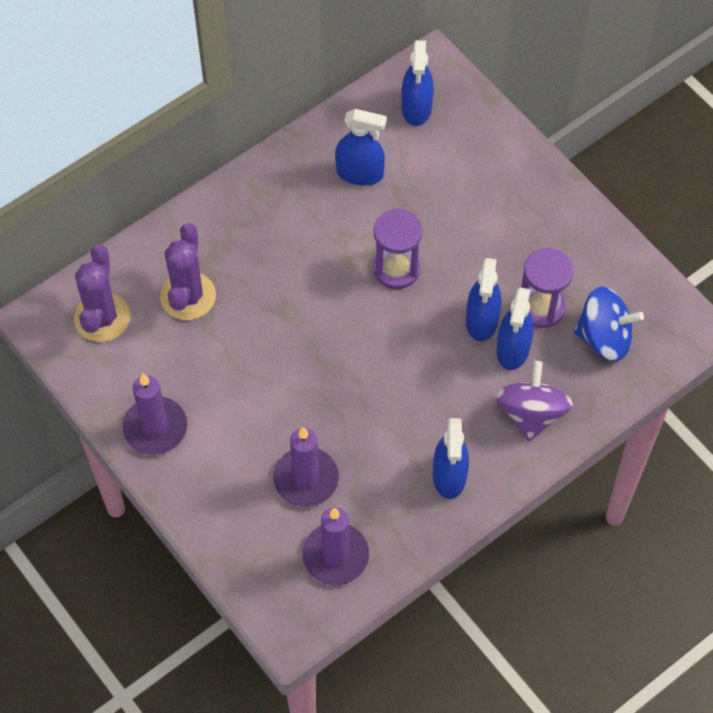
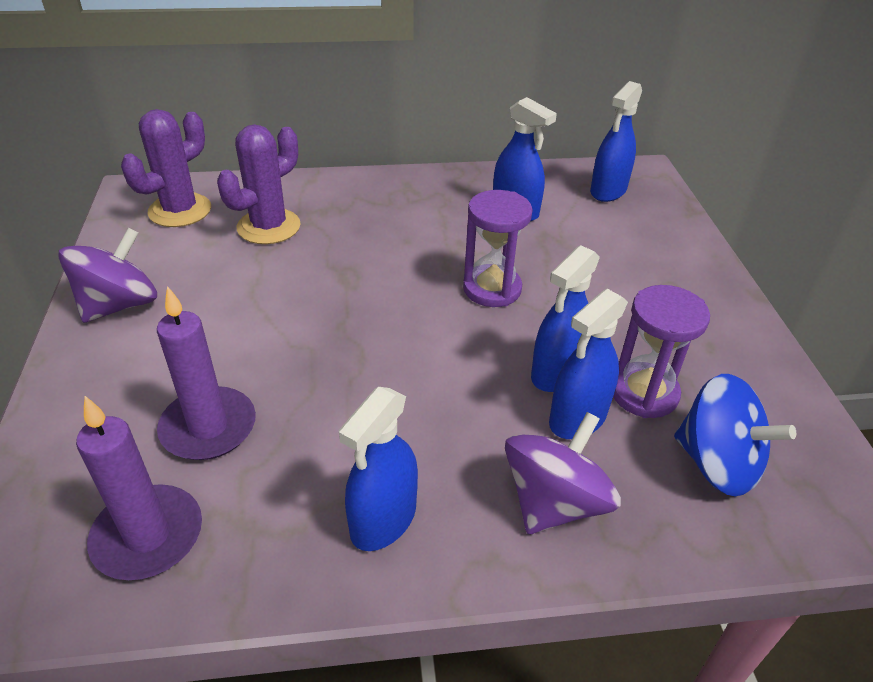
camera: 30 degrees right, 20 degrees down
purple candle [123,374,187,455] -> purple spinning top [58,228,157,323]

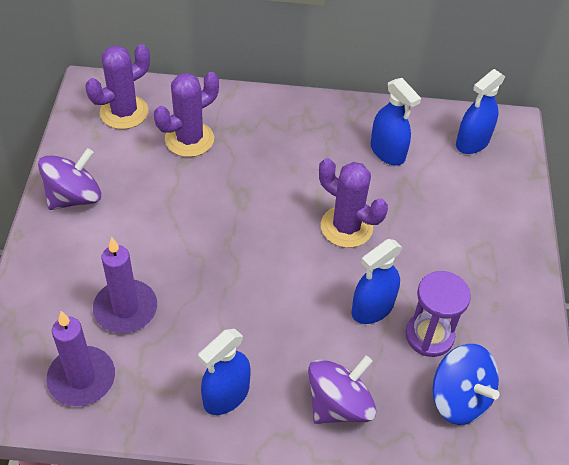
camera: 10 degrees right, 10 degrees up
purple hourglass [463,190,533,307] -> purple cactus [319,158,388,248]
blue spray bottle [549,289,628,439] -> none

